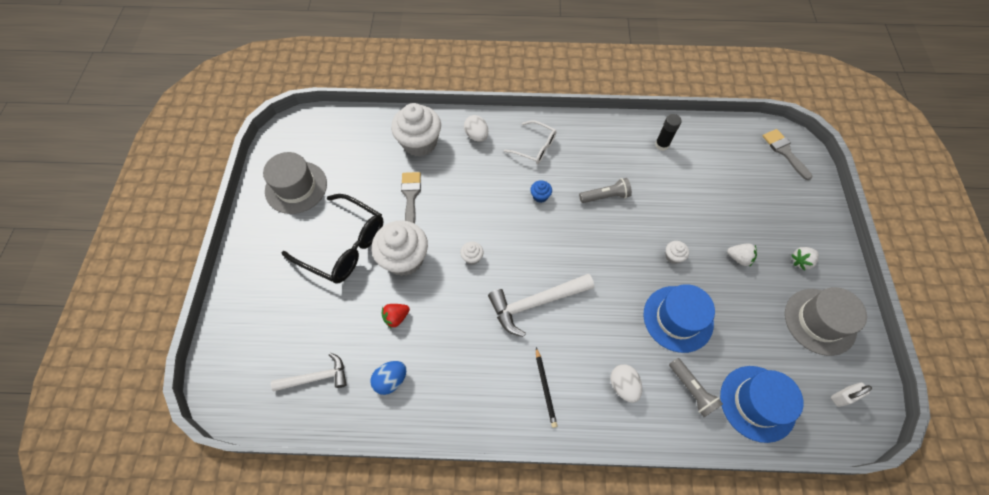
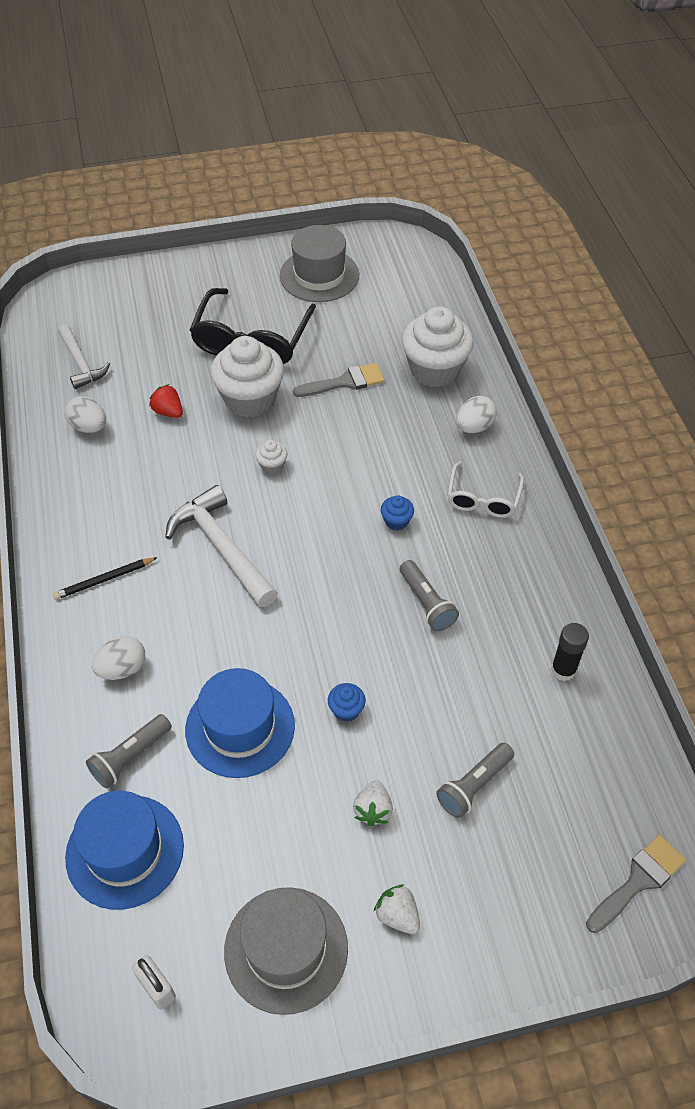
camera: 75 degrees right, 10 degrees down
blue egg [370,361,406,395] -> white egg [65,396,106,433]
white cupcake [665,241,689,264] -> blue cupcake [328,683,366,722]
none -> grey flashlight [436,743,514,818]

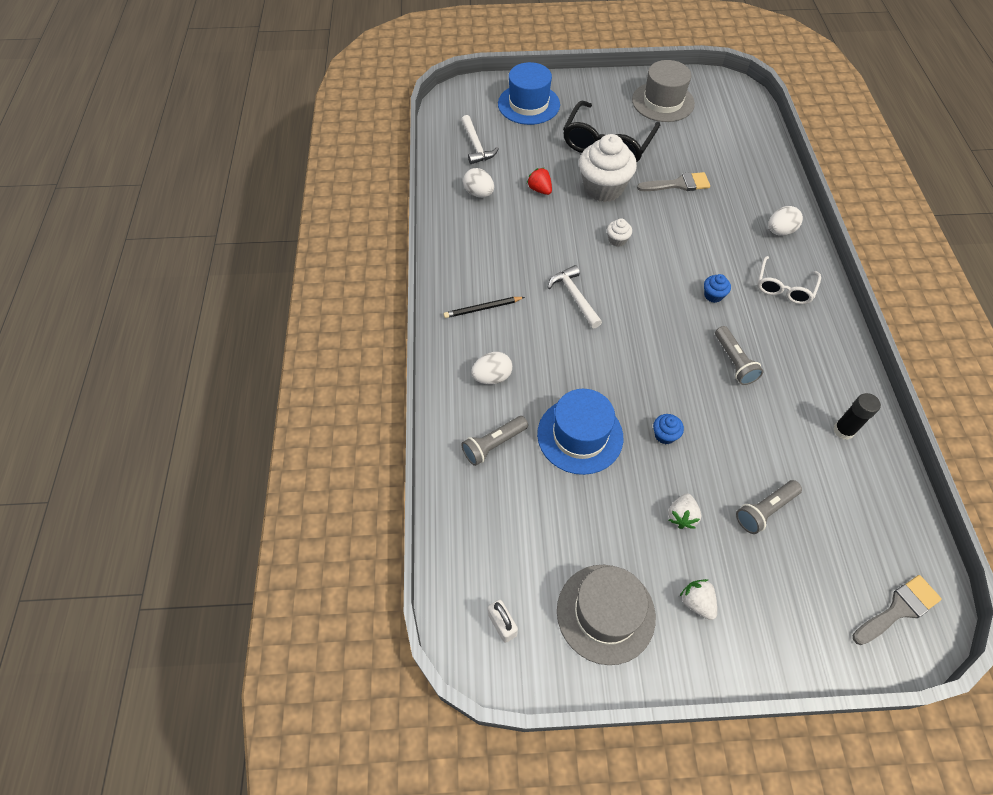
camera: 10 degrees right, 5 degrees up
blue hat [65,791,184,910] -> blue hat moved to [498,62,560,125]
white hammer [165,485,278,607] -> white hammer [548,265,602,328], size x0.65
white cupcake [402,306,474,387] -> none

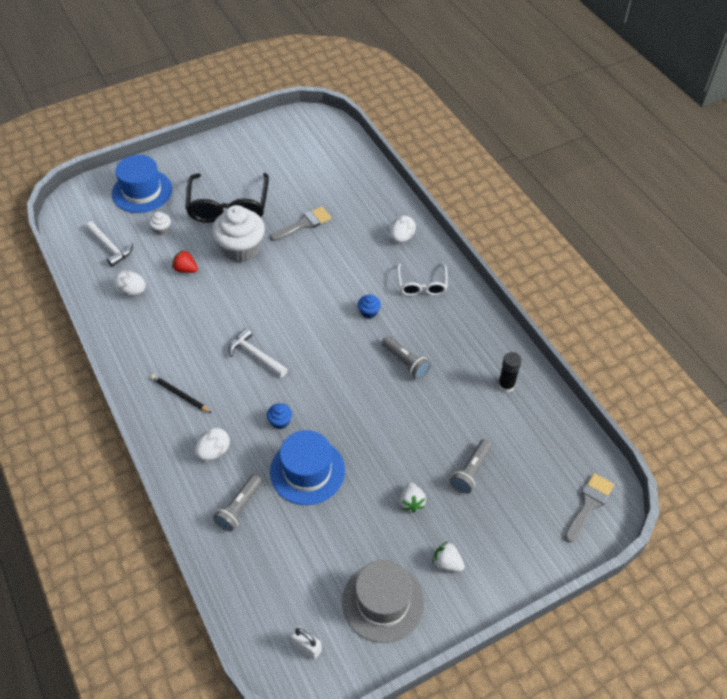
camera: 25 degrees left, 5 degrees down
black pencil [444,297,525,318] -> black pencil turned 75 degrees clockwise [151,375,211,413]
white cupcake [607,219,632,247] -> white cupcake moved to [149,212,171,235]
grey hat [632,60,695,122] -> none
blue cupcake [653,414,684,444] -> blue cupcake moved to [267,403,292,429]

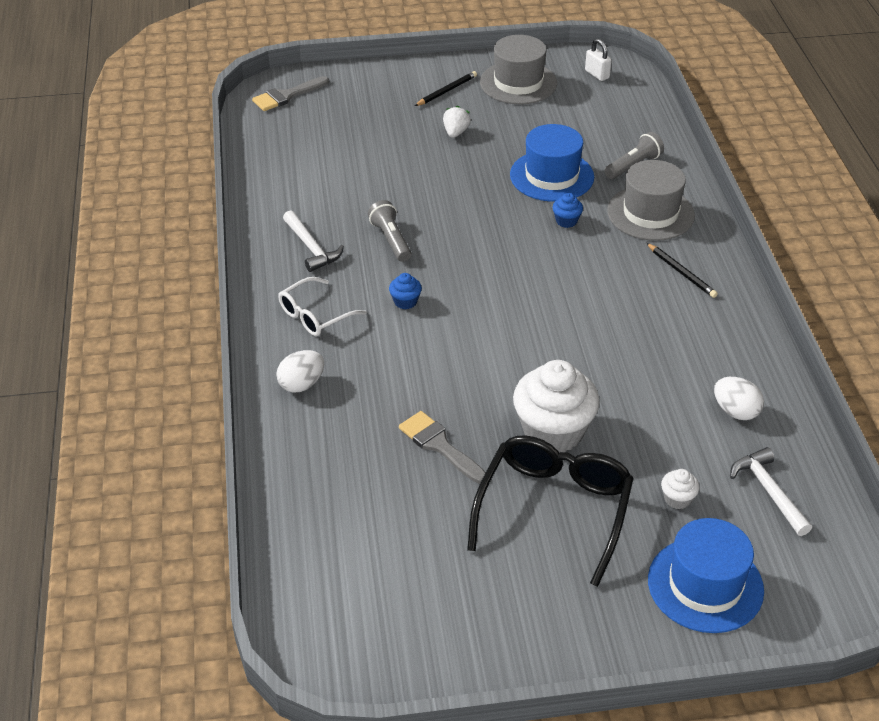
camera: 160 degrees left, 10 degrees down
red strawberry [172,250,198,273] -> none
white egg [195,428,230,461] -> grey hat [607,160,695,241]
white hammer [228,328,288,377] -> white hammer moved to [283,210,344,272]
grey brush [270,207,331,241] -> grey brush turned 60 degrees clockwise [399,411,486,484]
white glasses [397,263,448,296] -> white glasses turned 150 degrees counterclockwise [278,277,367,336]
white strawberry [432,542,465,572] -> black pencil [415,71,477,106]
grey flashlight [450,439,492,494] -> none
black glue stick [498,352,522,393] -> none

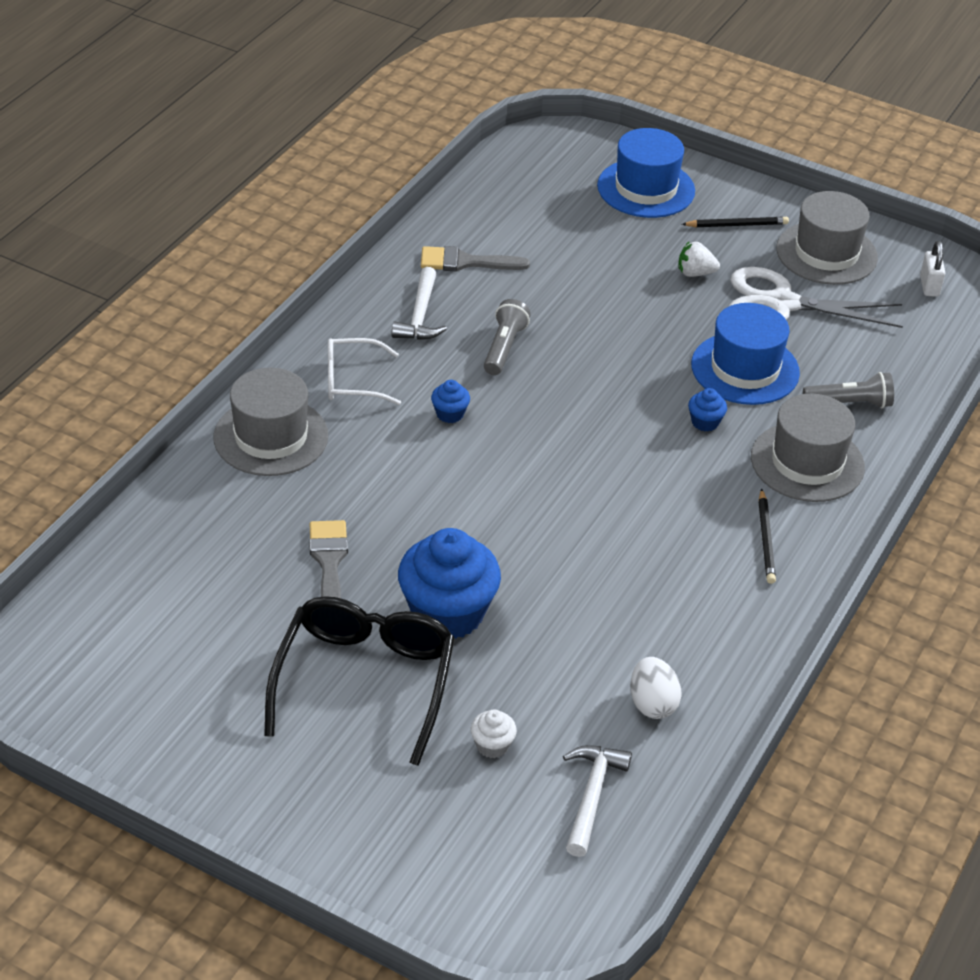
camera: 35 degrees right, 0 degrees up
grey brush [252,76,329,111] -> grey brush moved to [421,246,530,272]
white egg [276,350,324,393] -> grey hat [214,368,328,476]
white strawberry [443,106,471,138] -> white strawberry turned 135 degrees counterclockwise [679,241,720,277]
black glasses [467,435,634,587] -> black glasses turned 45 degrees counterclockwise [264,596,455,766]
white cupcake [513,360,600,453] -> blue cupcake [398,528,501,639]
blue hat [648,518,764,633] -> blue hat moved to [597,128,695,218]
none -> white scissors [728,267,903,328]

